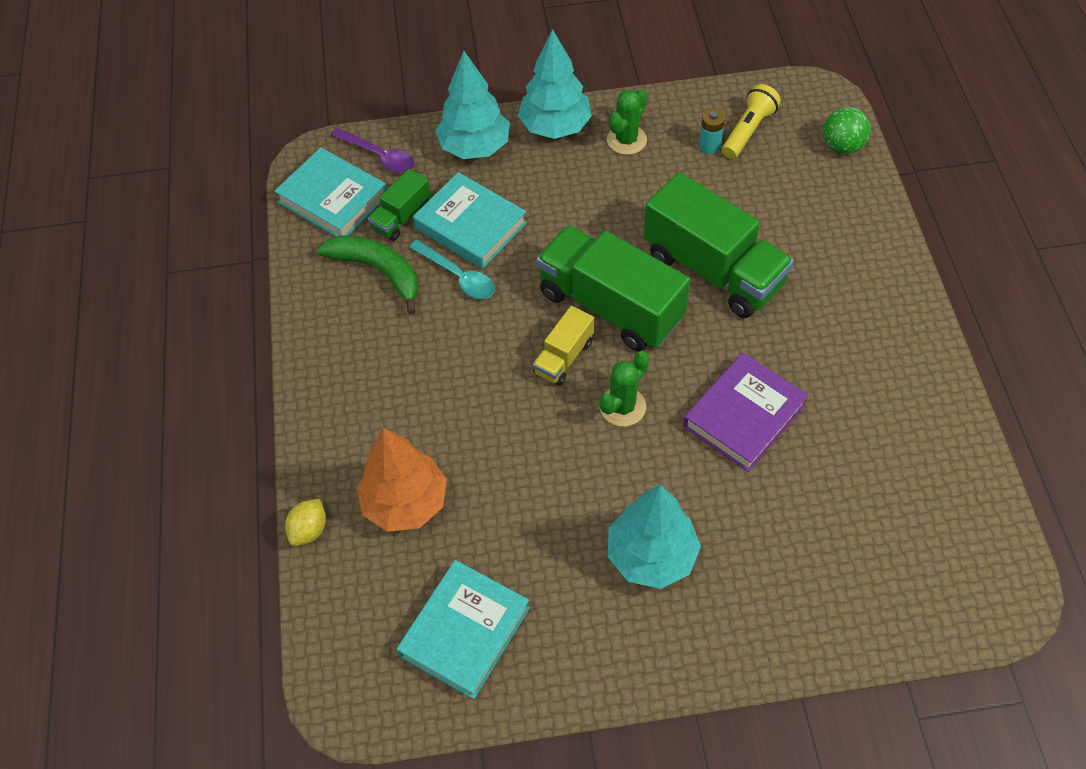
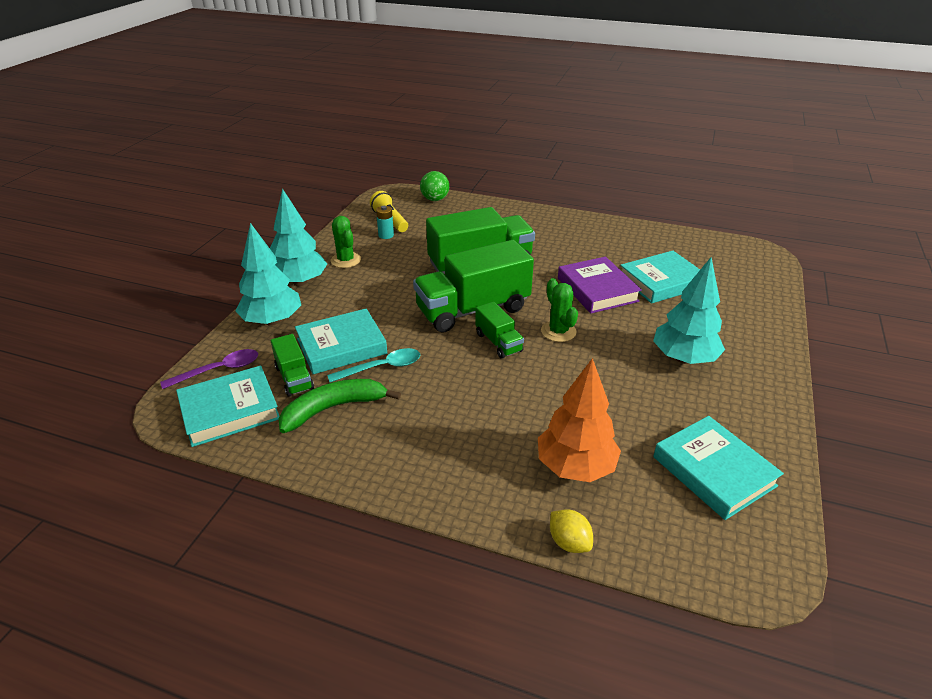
camera: 65 degrees left, 20 degrees down
yellow truck [533,306,594,386] -> green truck [475,302,524,359]
none -> turquoise book [620,251,700,303]

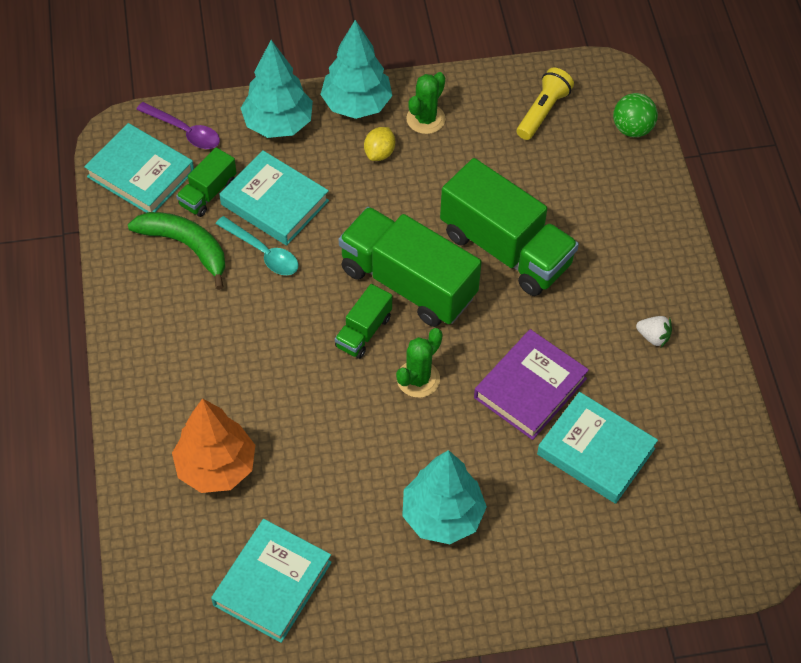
camera: 60 degrees right, 20 degrees up
turquoise battery [376,206,394,239] -> none
yellow lemon [550,509,593,553] -> yellow lemon moved to [364,127,395,161]
none -> white strawberry [636,316,672,347]

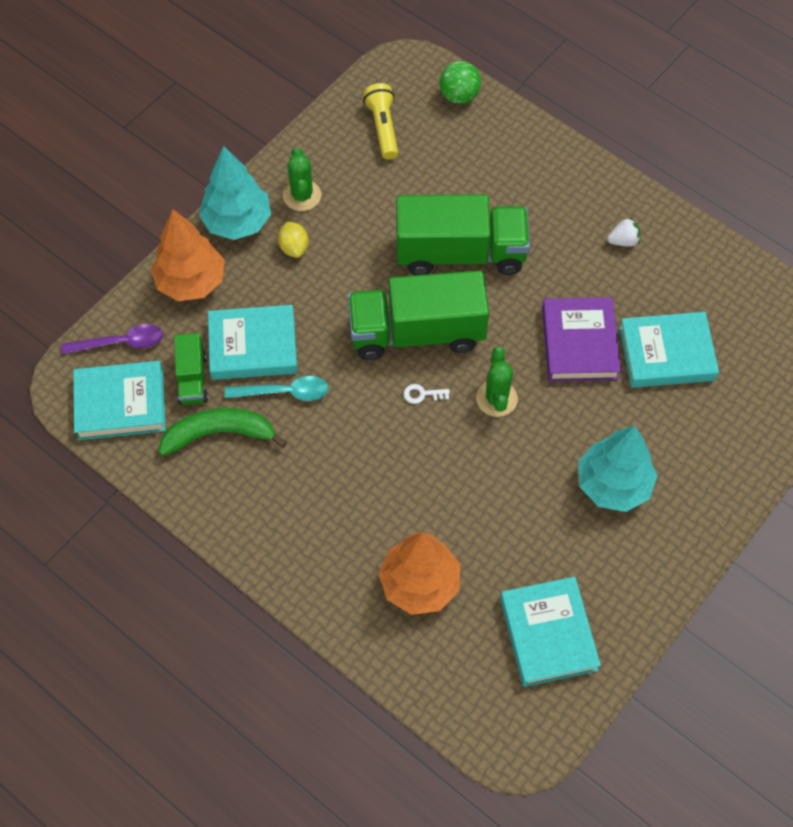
camera: 40 degrees left, 5 degrees up
turquoise tree [241,40,313,138] -> orange tree [151,210,224,301]
green truck [335,284,392,359] -> white key [404,384,450,404]

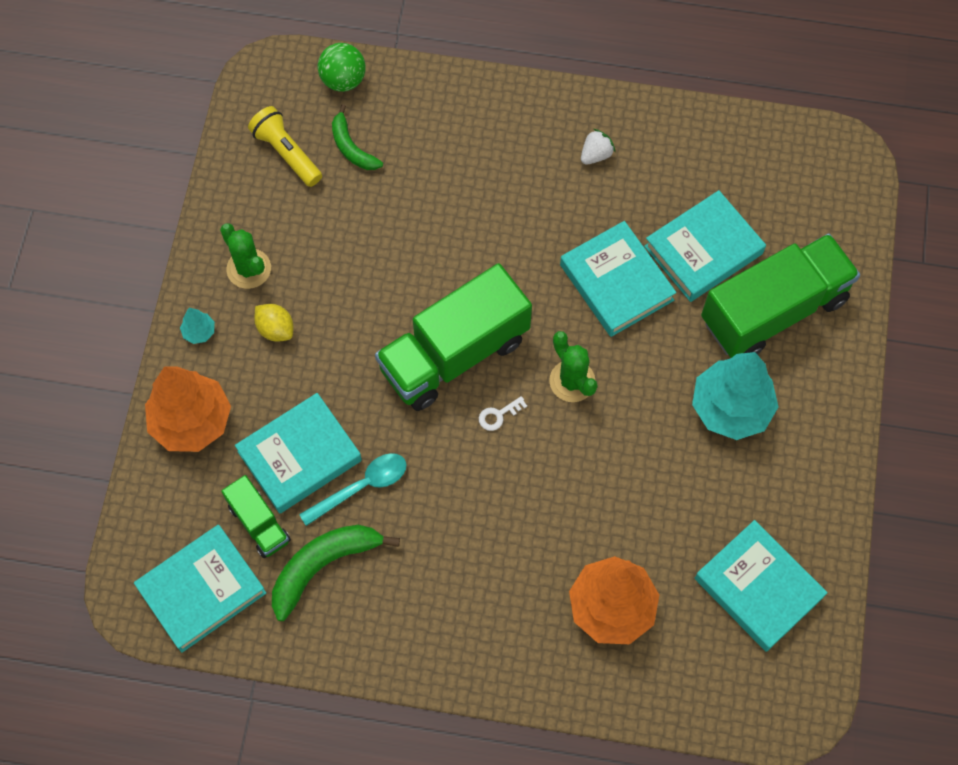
camera: 30 degrees left, 5 degrees up
purple spoon [61,324,163,355] -> none
turquoise tree [199,146,271,240] -> turquoise tree [180,308,215,344], size x0.42
green truck [396,195,530,275] -> green truck moved to [701,234,860,358]
purple book [542,297,621,382] -> turquoise book [560,221,677,337]
none -> green banana [332,104,383,170]

